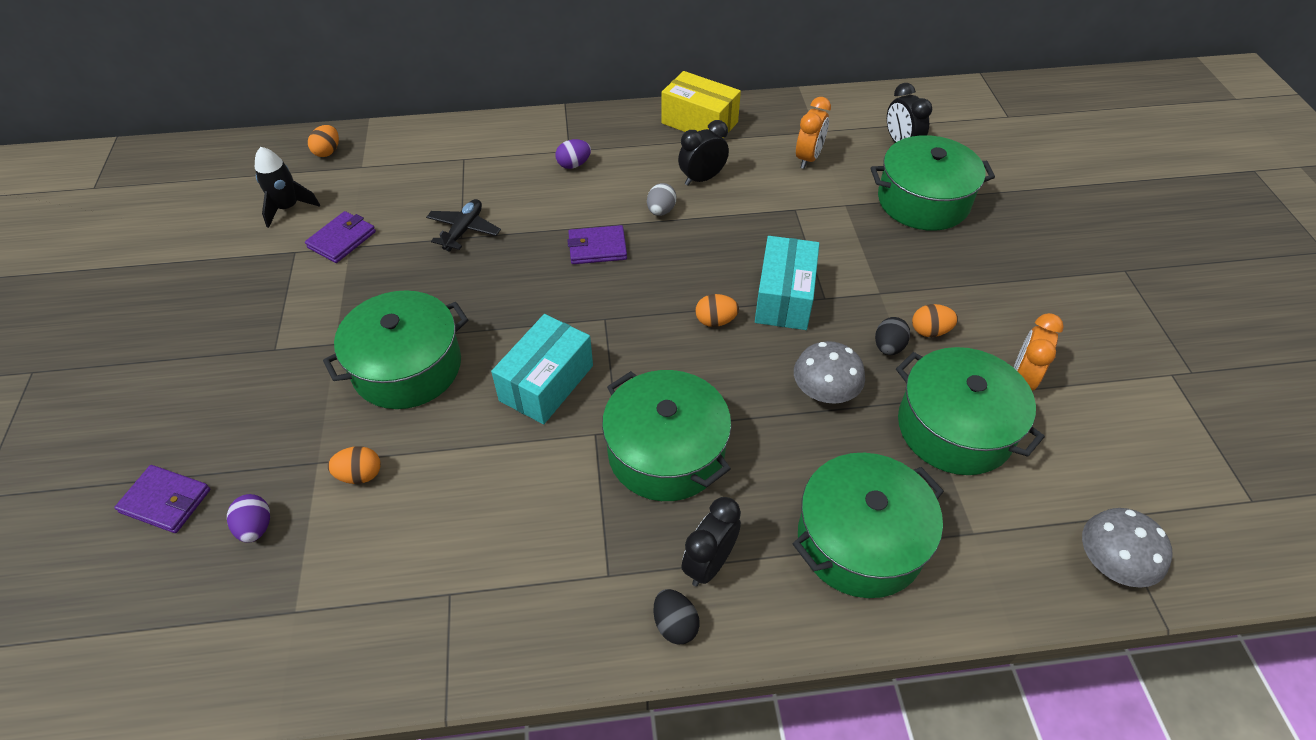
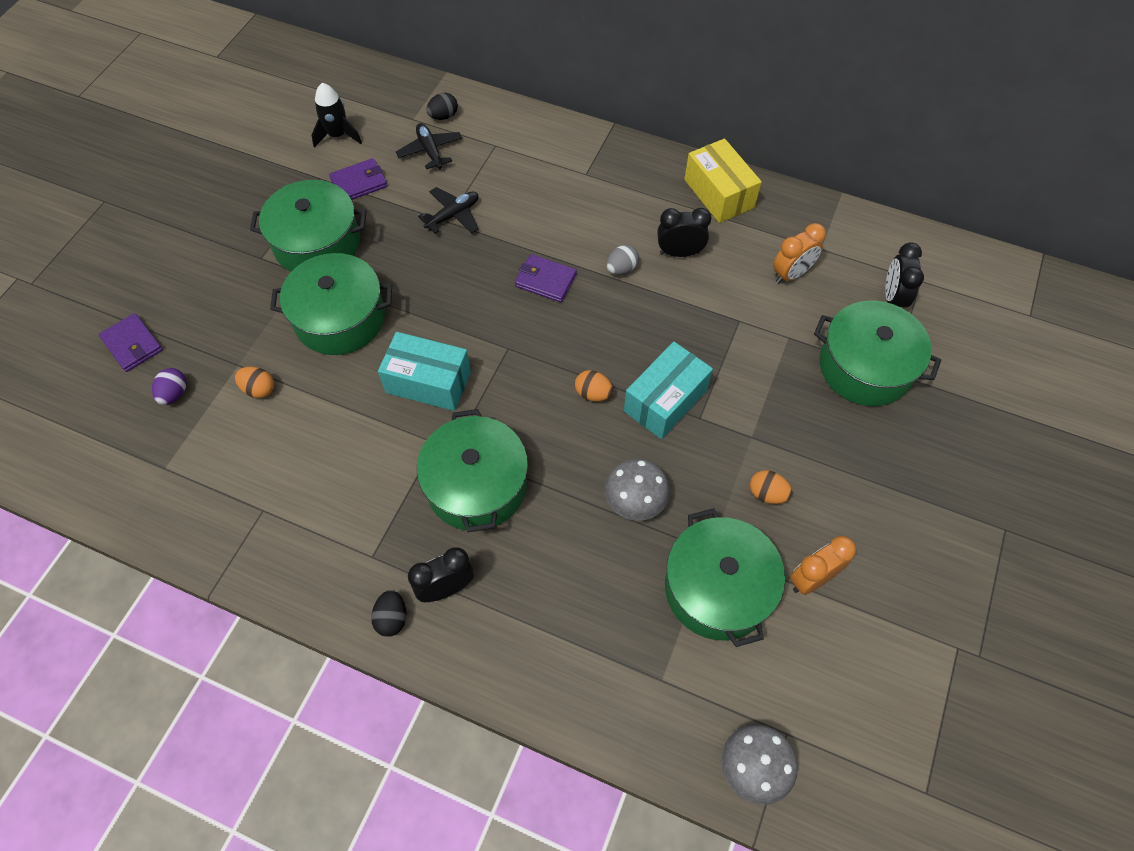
camera: 30 degrees right, 10 degrees up
orange egg [308,125,339,157] -> none
turquoise box [491,314,593,424] -> turquoise box turned 45 degrees clockwise [378,332,471,411]
purple egg [555,139,591,169] -> none
green pot [793,453,944,598] -> green pot moved to [250,180,366,272]
black egg [875,317,910,355] -> black egg moved to [426,93,458,120]
none -> black plane [396,123,462,170]

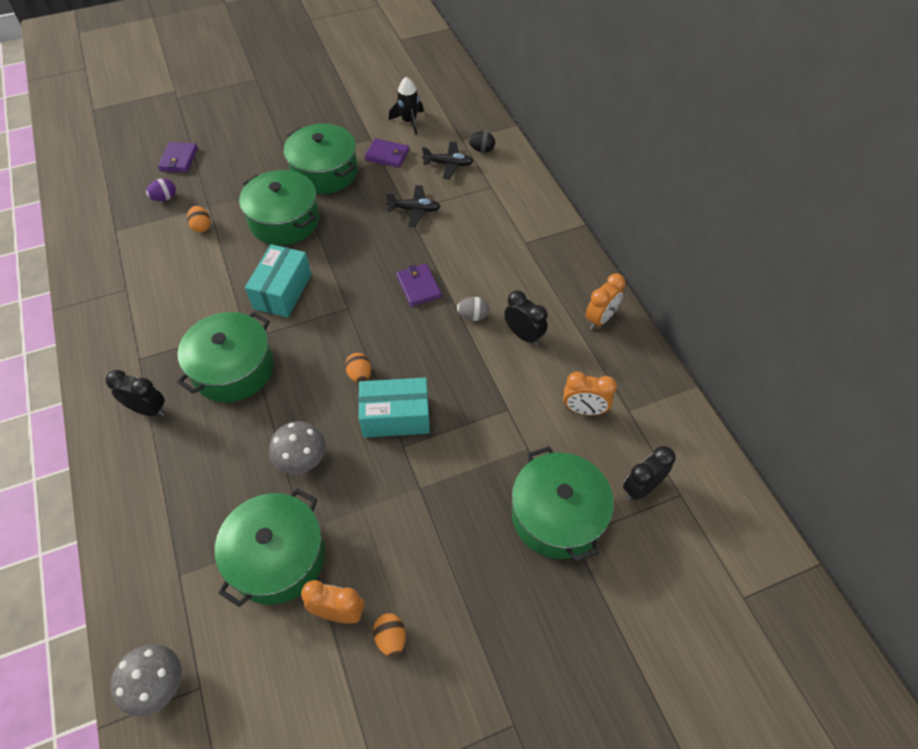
camera: 45 degrees right, 5 degrees down
black egg [371,590,406,637] -> none
turquoise box [378,332,471,411] -> turquoise box turned 45 degrees clockwise [245,244,311,318]
black plane [396,123,462,170] -> black plane turned 75 degrees clockwise [422,142,473,179]
yellow box [684,138,762,223] -> orange clock [586,273,626,329]
orange egg [750,470,792,504] -> orange egg moved to [373,613,406,657]

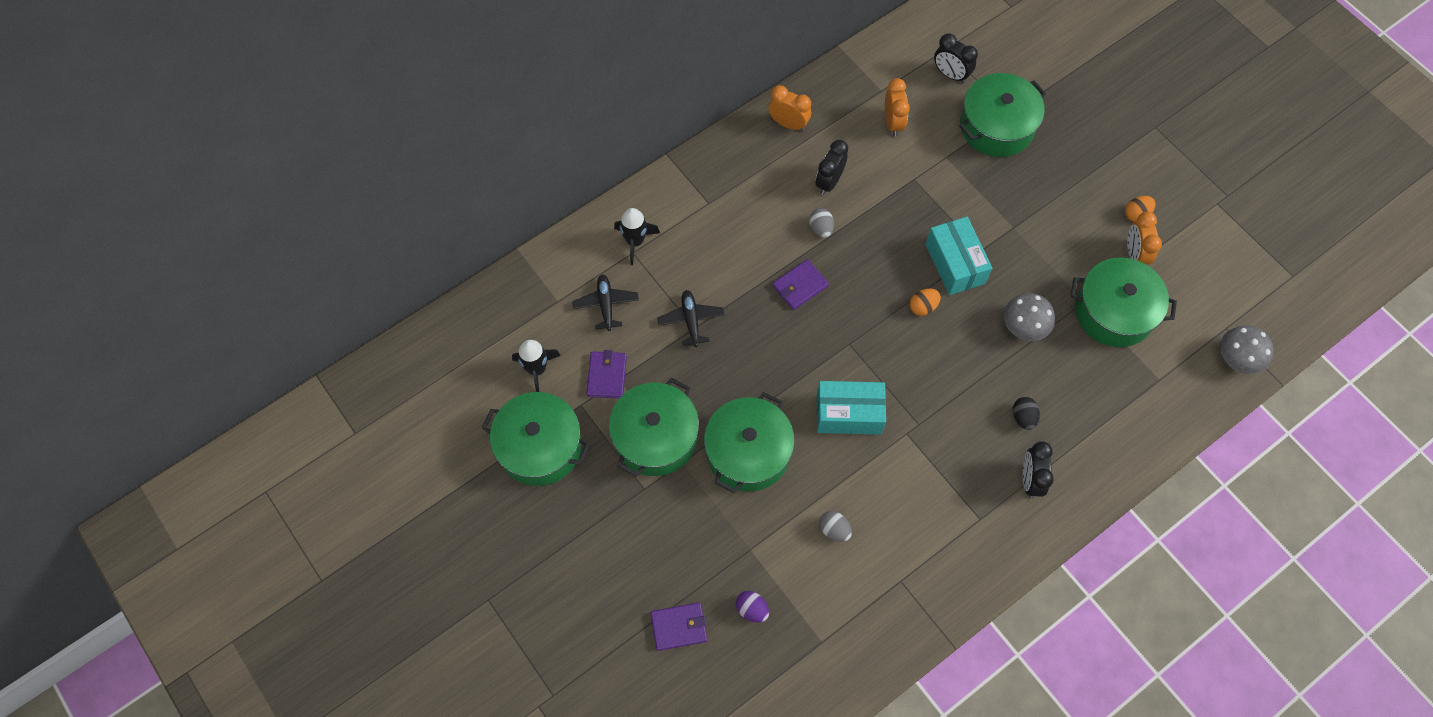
camera: 105 degrees left, 10 degrees up
green pot [177,312,274,402] -> green pot moved to [482,392,590,486]
orange egg [187,206,211,232] -> none
black egg [468,131,495,153] -> black egg moved to [1013,397,1040,430]
none -> black rocket [614,208,660,265]
none -> grey egg [819,511,852,542]

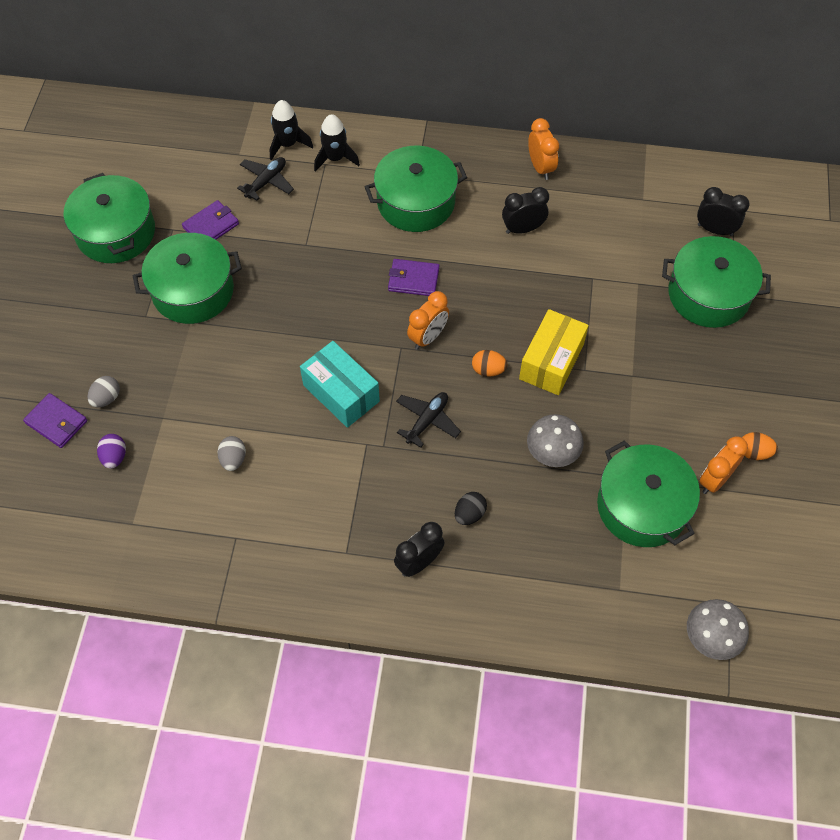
camera: 45 degrees right, 5 degrees down
black rocket [512,340,561,392] -> black rocket moved to [270,100,313,160]
black plane [658,290,724,347] -> black plane moved to [396,392,461,448]
green pot [704,392,795,493] -> green pot moved to [365,146,467,232]
grey egg [809,208,834,238] -> grey egg moved to [88,376,120,407]
orange clock [885,78,910,136] -> orange clock moved to [407,291,449,350]
turquoise box [925,217,992,295] -> yellow box [519,309,589,395]
black clock [934,33,978,83] -> black clock turned 120 degrees clockwise [697,187,750,236]

